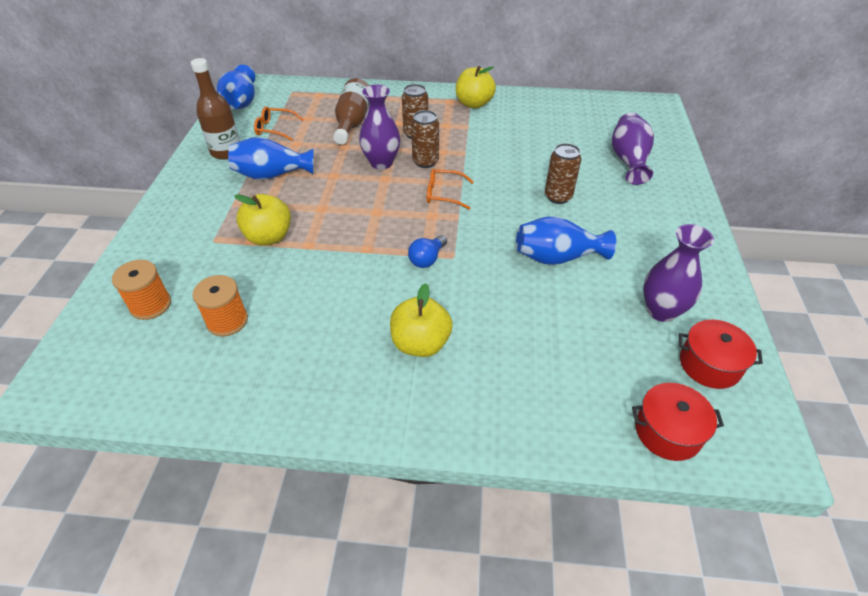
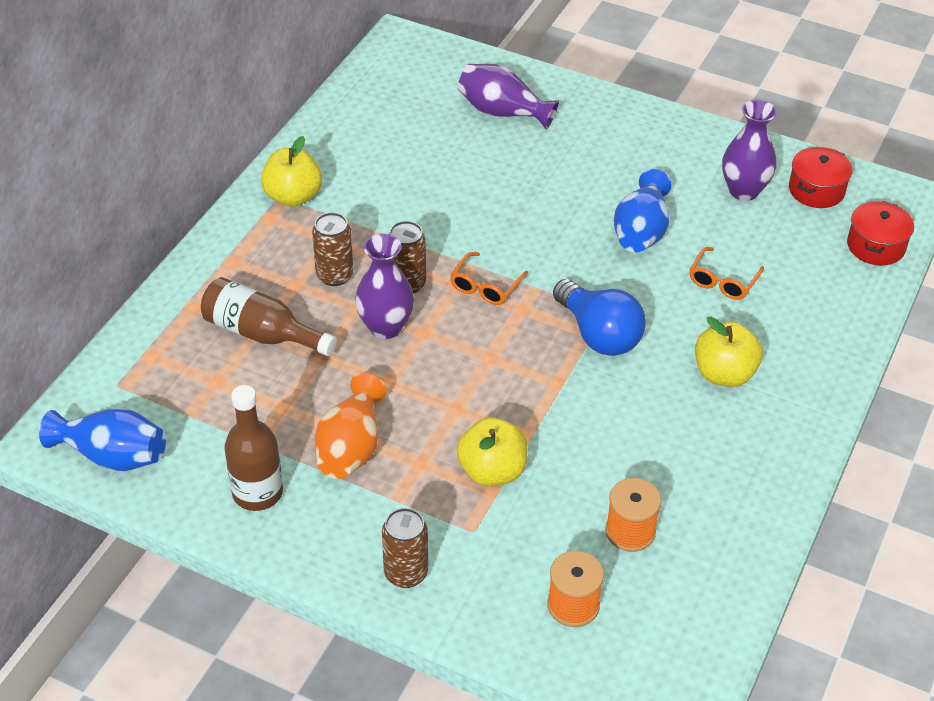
camera: 70 degrees left, 0 degrees up
blue vase [228,137,313,180] -> orange vase [315,373,386,479]
orange glasses [254,106,304,141] -> orange glasses moved to [690,247,764,300]
blue light bulb [408,235,447,268] -> blue light bulb [553,279,646,356], size x1.84
brown can [545,143,581,204] -> brown can moved to [382,508,428,588]

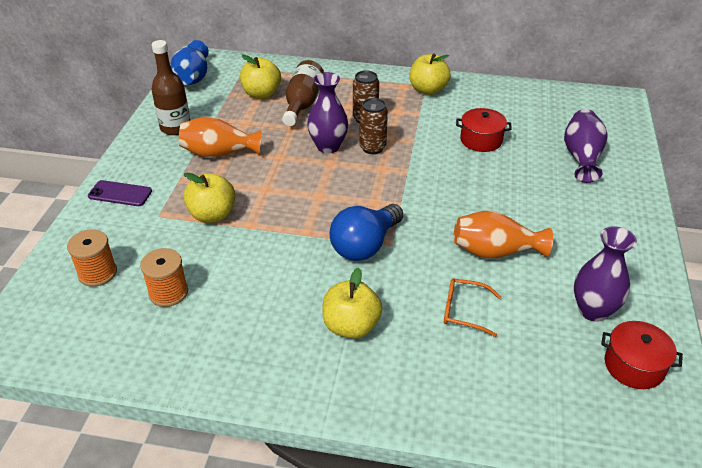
camera: 75 degrees right, 5 degrees down
brown can [382,508,428,588] -> purple phone [88,180,152,206]
orange glasses [450,252,528,305] -> none
blue vase [614,169,672,252] -> orange vase [454,211,553,259]
red pot [847,201,914,266] -> red pot moved to [456,108,512,152]
none -> yellow apple [240,54,281,99]

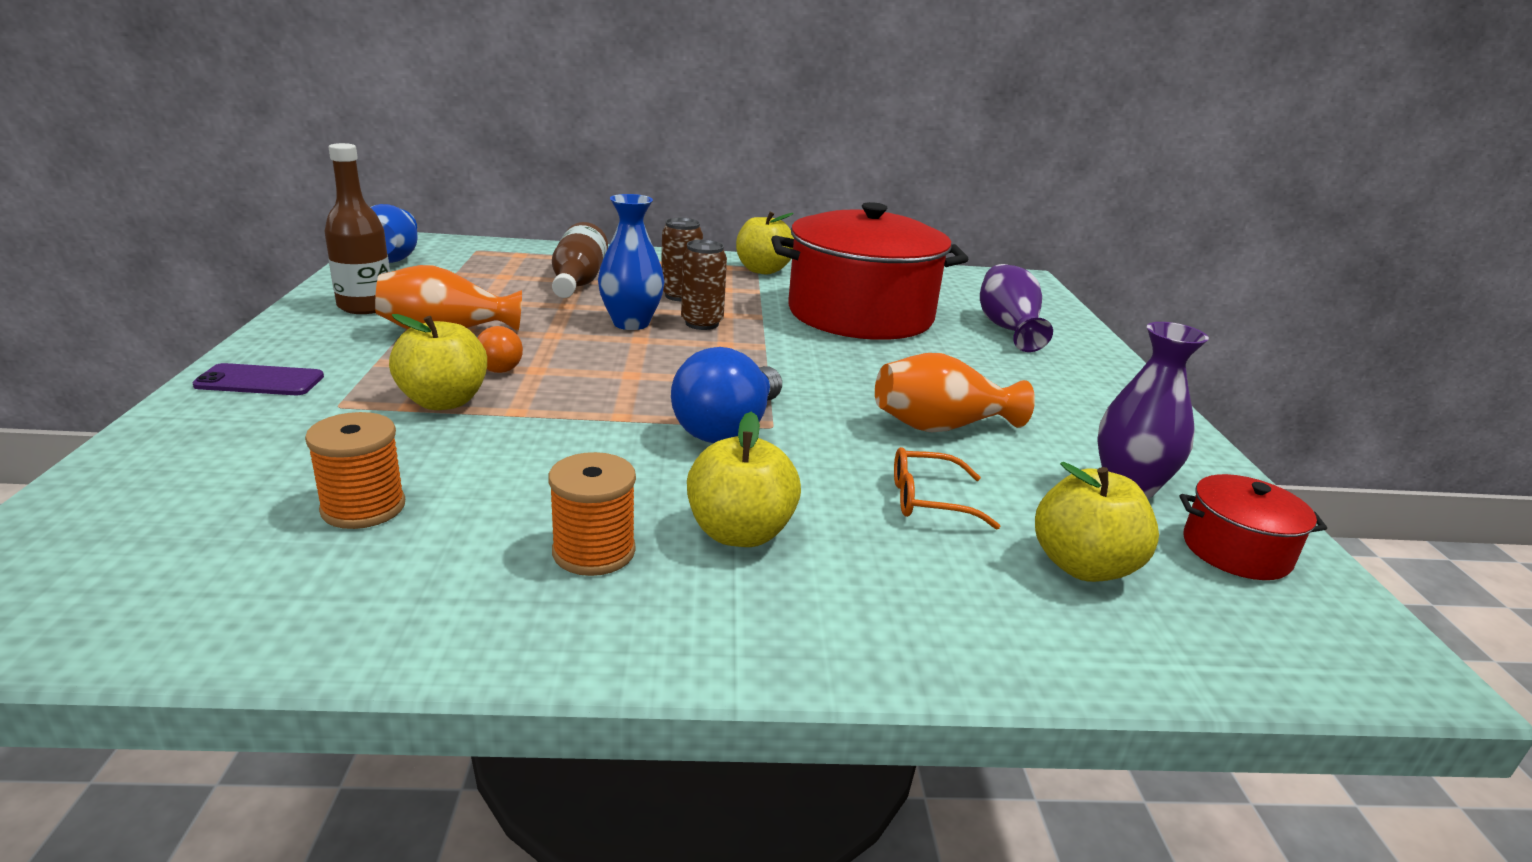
camera: 15 degrees left, 15 degrees down
orange spool [67,229,117,287] -> orange spool moved to [548,452,636,576]
yellow apple [240,54,281,99] -> yellow apple moved to [1035,462,1159,582]
purple vase [307,72,348,154] -> blue vase [598,194,664,330]
red pot [456,108,512,152] -> red pot [771,202,968,340], size x2.32
none -> orange light bulb [477,326,523,373]

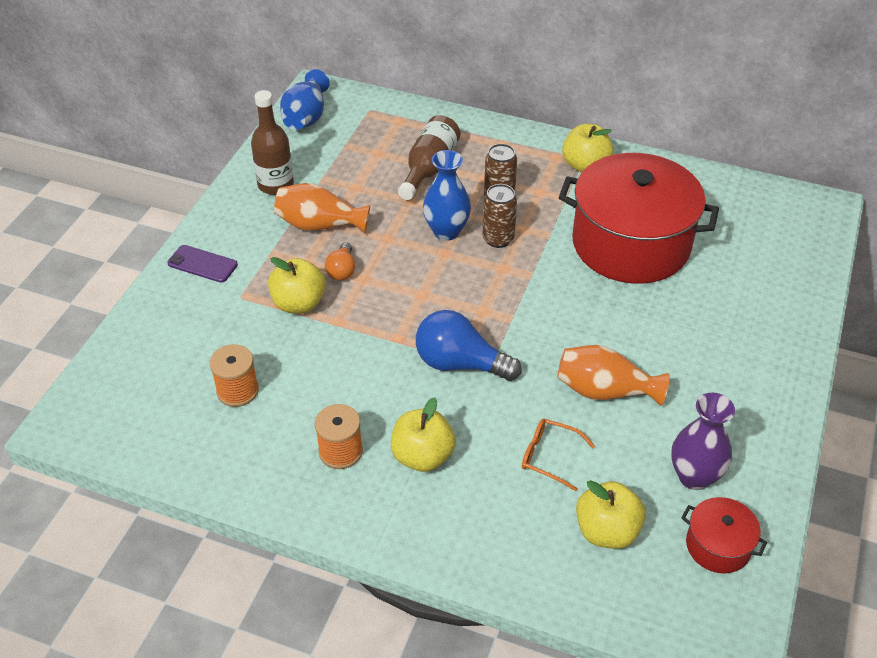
camera: 25 degrees right, 20 degrees up
blue light bulb [671,347,782,443] -> blue light bulb turned 60 degrees clockwise [416,310,521,381]
purple vase [980,264,1053,352] -> none

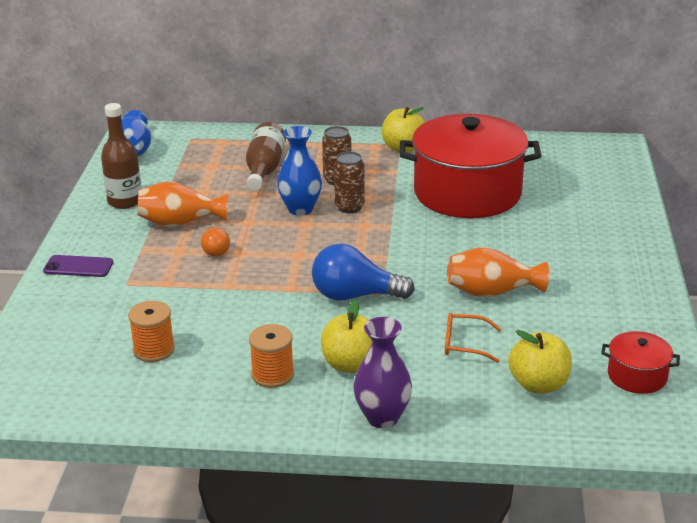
camera: 15 degrees left, 15 degrees down
yellow apple [268,257,326,314] -> none
purple vase [671,393,735,490] -> purple vase moved to [353,317,412,428]

